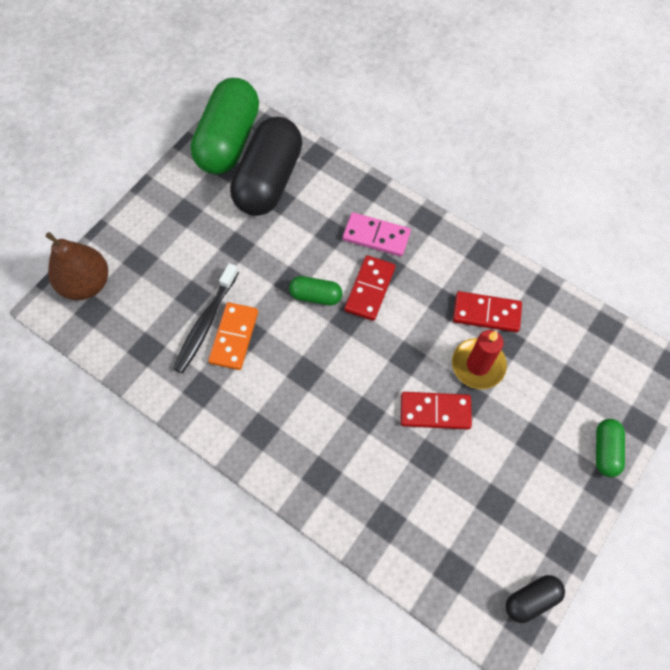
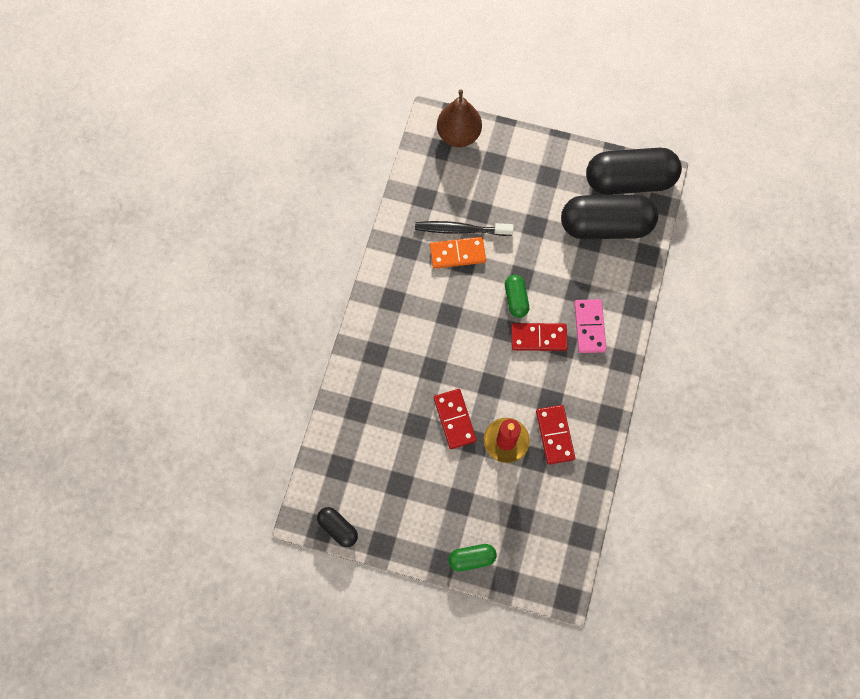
camera: 70 degrees right, 5 degrees up
green capsule [190,78,259,175] -> black capsule [586,148,682,195]

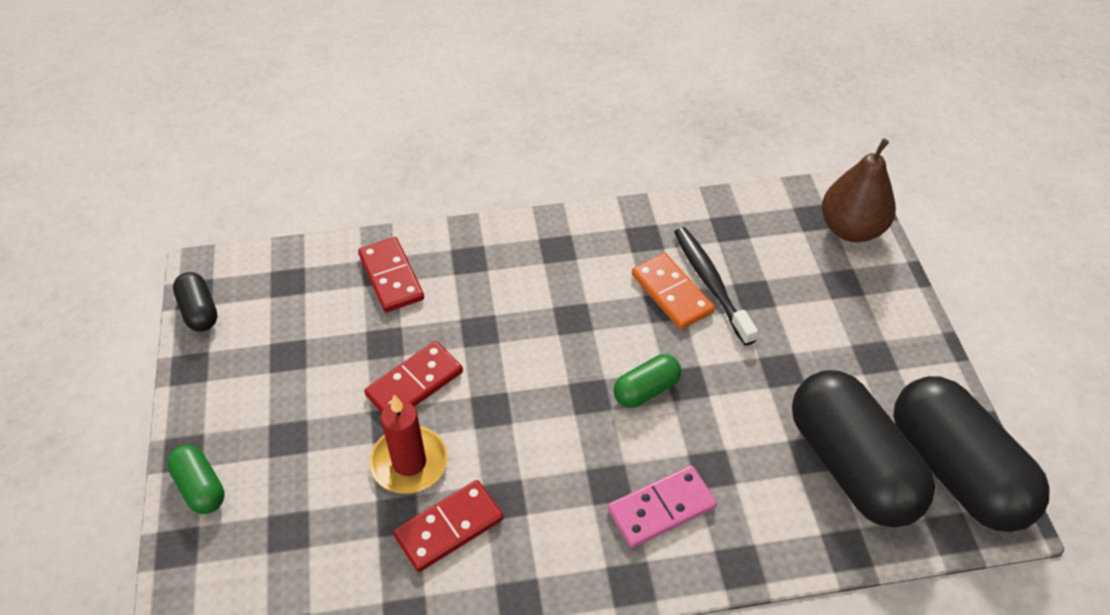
camera: 65 degrees right, 20 degrees down
black capsule [317,507,358,547] -> black capsule turned 45 degrees counterclockwise [173,272,218,332]
red domino [511,323,568,351] -> red domino moved to [358,237,424,312]

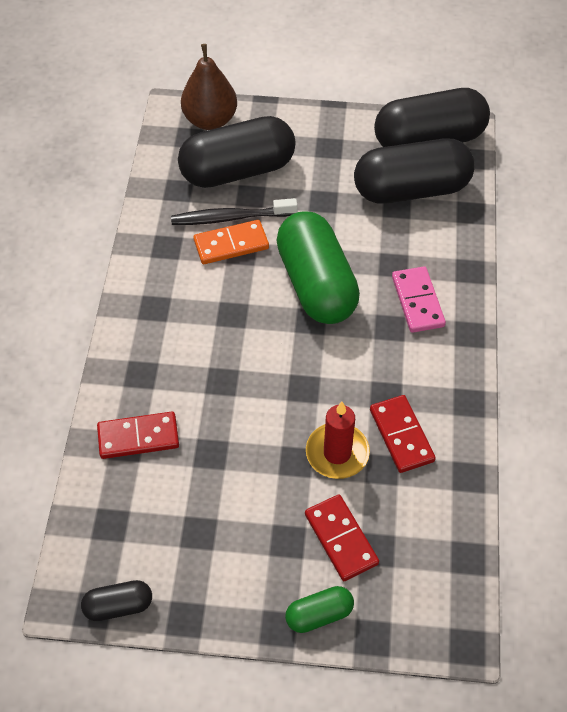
camera: 75 degrees left, 5 degrees up
red domino [364,341,463,413] -> red domino moved to [305,494,379,581]
green capsule [614,354,681,408] -> green capsule [276,211,360,324], size x2.18
none -> black capsule [178,116,296,188]

